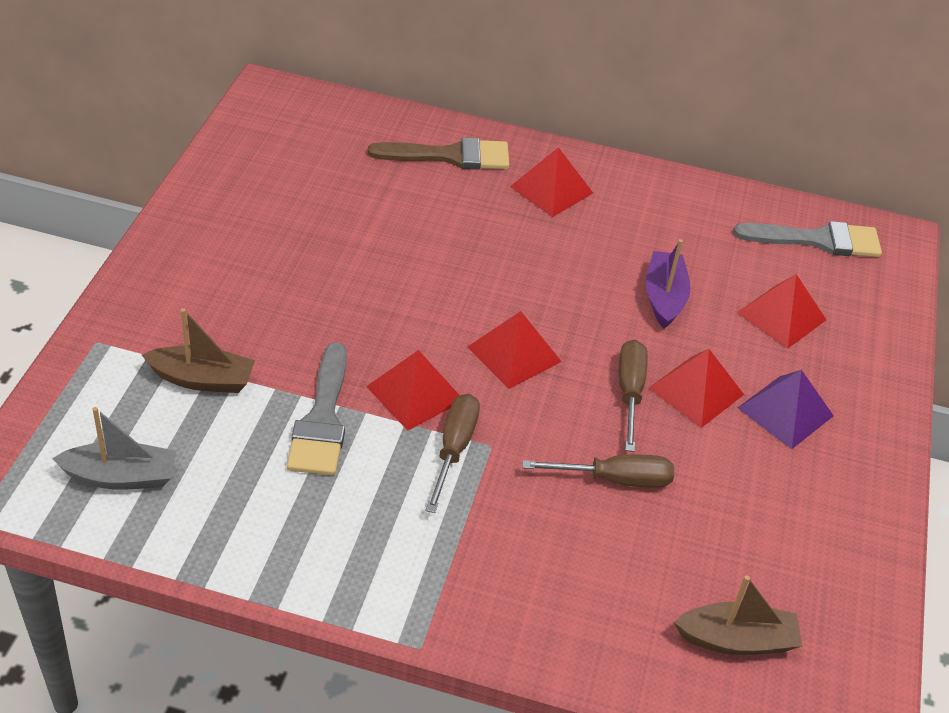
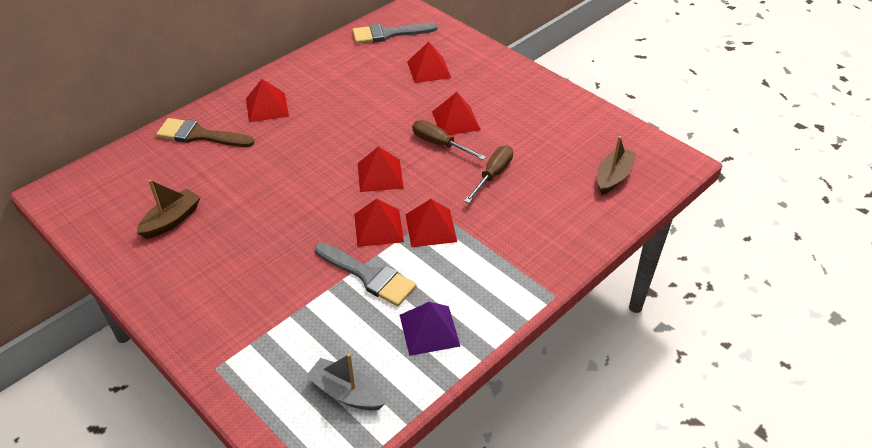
camera: 55 degrees left, 0 degrees up
grey boat [52,407,176,490] -> grey boat turned 90 degrees counterclockwise [306,353,385,411]
brown boat [142,308,255,393] -> brown boat moved to [137,180,201,239]
brown brush [368,137,510,170] -> brown brush turned 105 degrees counterclockwise [156,118,255,147]
brown screwdriver [426,394,480,513] -> red pyramid [405,199,457,247]
purple boat [646,239,691,329] -> none
grey brush [733,221,882,257] -> grey brush turned 135 degrees counterclockwise [352,23,438,44]
purple pyramid [738,370,834,449] -> purple pyramid moved to [400,302,460,356]

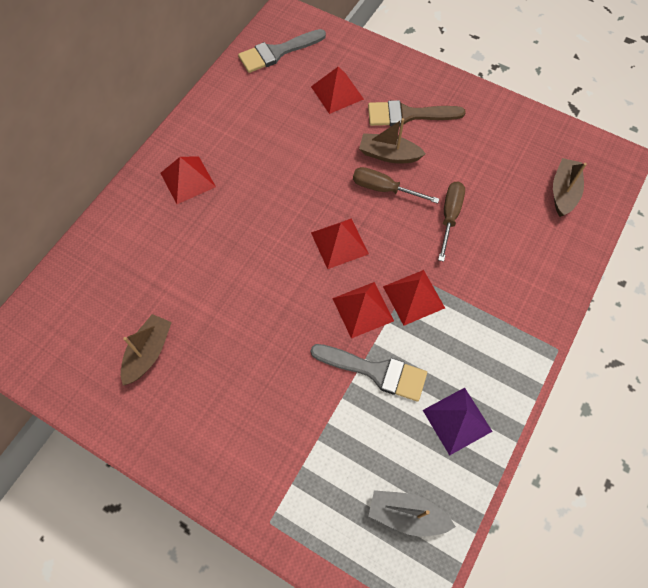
camera: 15 degrees left, 20 degrees up
brown brush [156,118,255,147] -> brown brush moved to [368,100,466,126]
red pyramid [432,92,481,135] -> brown boat [359,118,426,163]

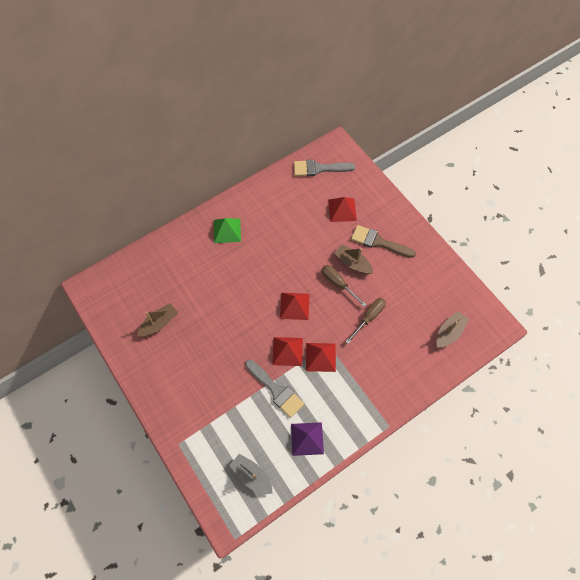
camera: 25 degrees right, 0 degrees up
red pyramid [161,156,216,204] -> green pyramid [214,218,241,243]

